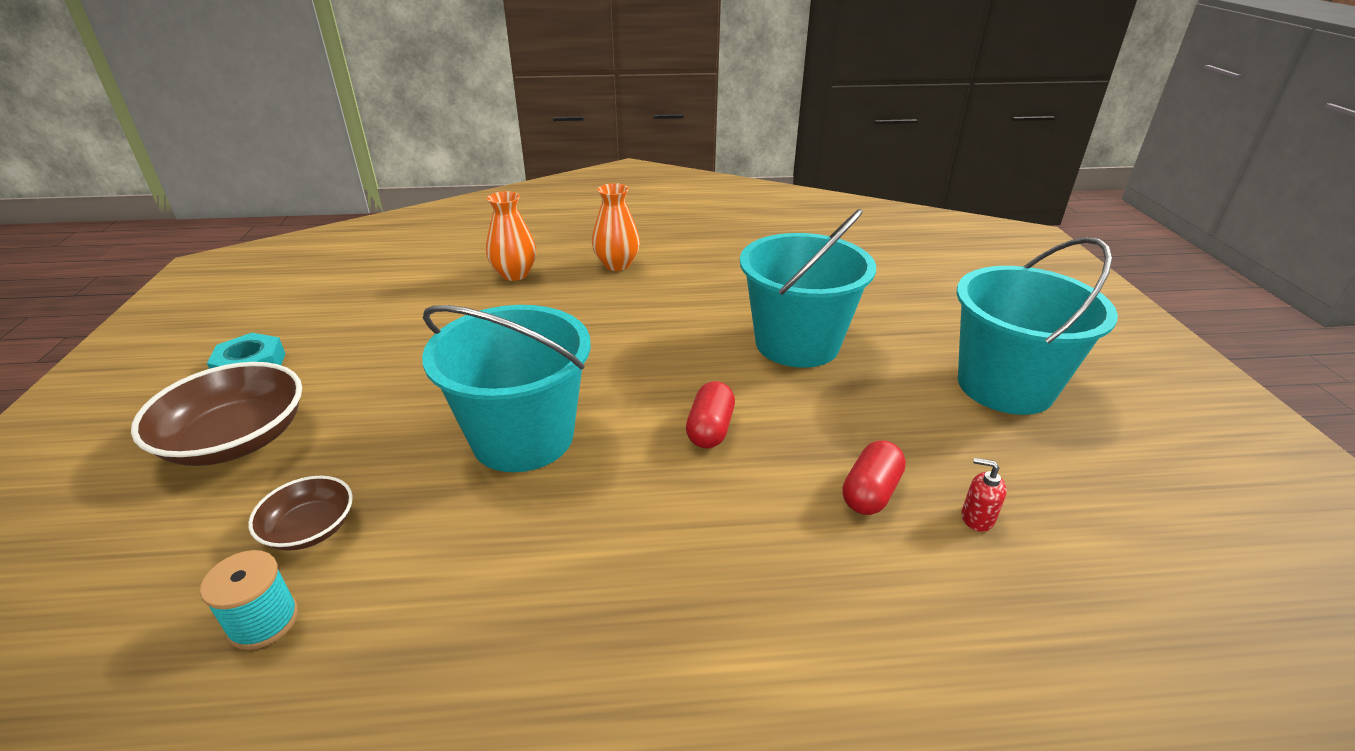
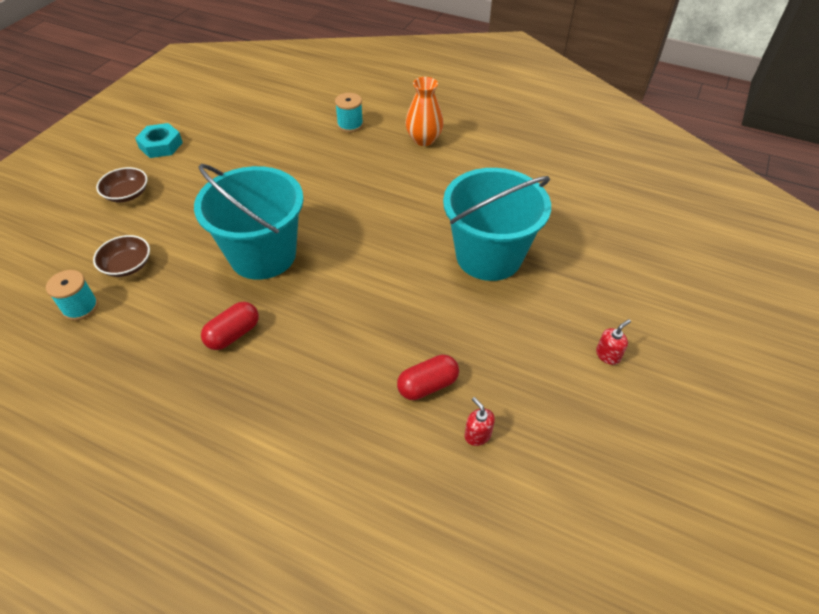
camera: 30 degrees right, 15 degrees up
brown bowl [131,362,302,466] -> brown bowl [96,167,148,202], size x0.56
orange vase [486,191,537,281] -> turquoise spool [335,93,363,132]
red capsule [686,381,735,448] -> red capsule moved to [201,302,259,350]
turquoise bucket [957,237,1118,415] -> red soap dispenser [596,319,631,365]

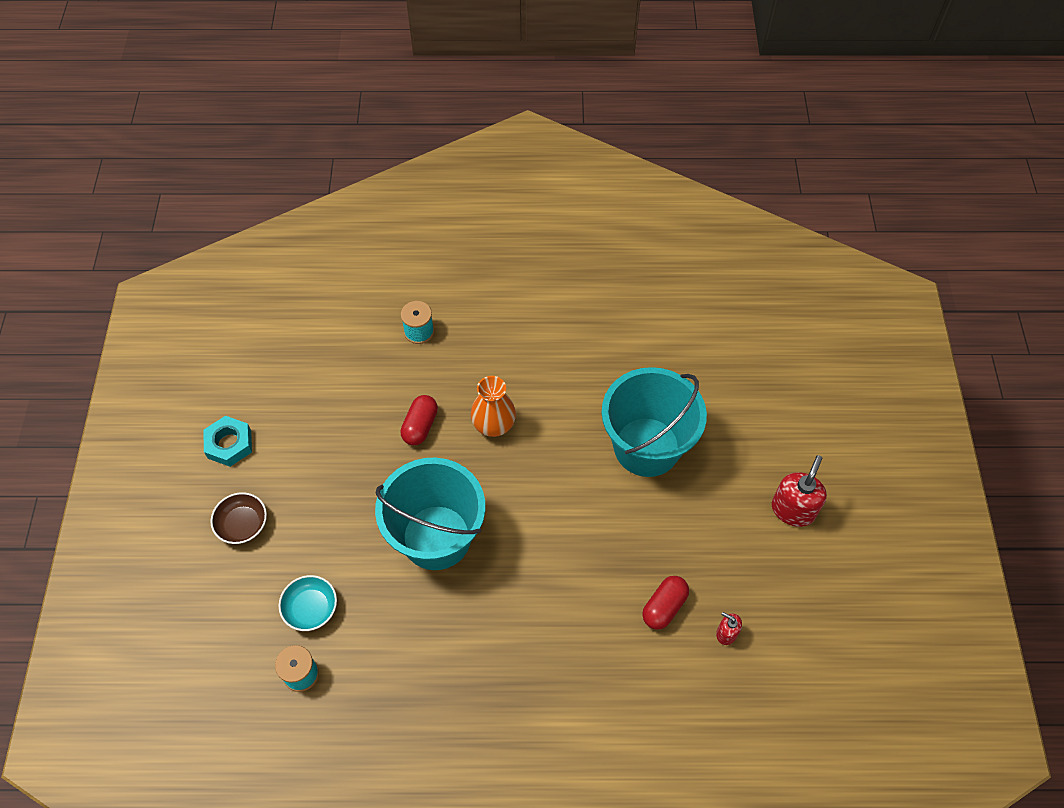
camera: 25 degrees left, 10 degrees up
brown bowl [93,235,150,277] -> turquoise bowl [279,575,337,631]
red capsule [201,302,259,350] -> red capsule moved to [401,395,438,445]
orange vase [405,77,444,146] -> orange vase moved to [471,376,516,437]
red soap dispenser [596,319,631,365] -> red soap dispenser [772,455,827,527], size x1.87

